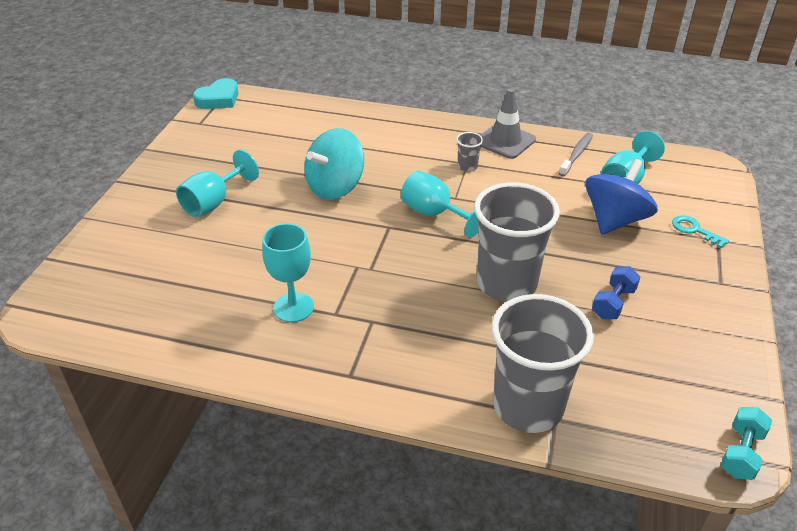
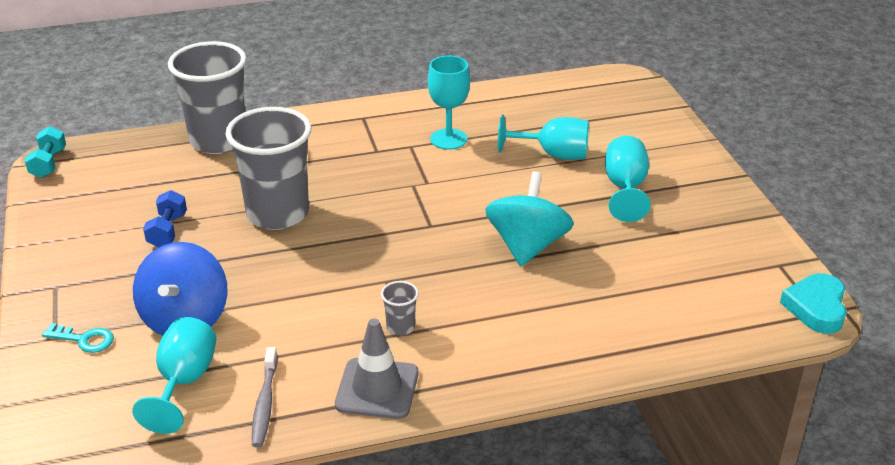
camera: 150 degrees right, 5 degrees down
turquoise goblet [401,170,479,238] -> turquoise goblet moved to [498,115,589,160]

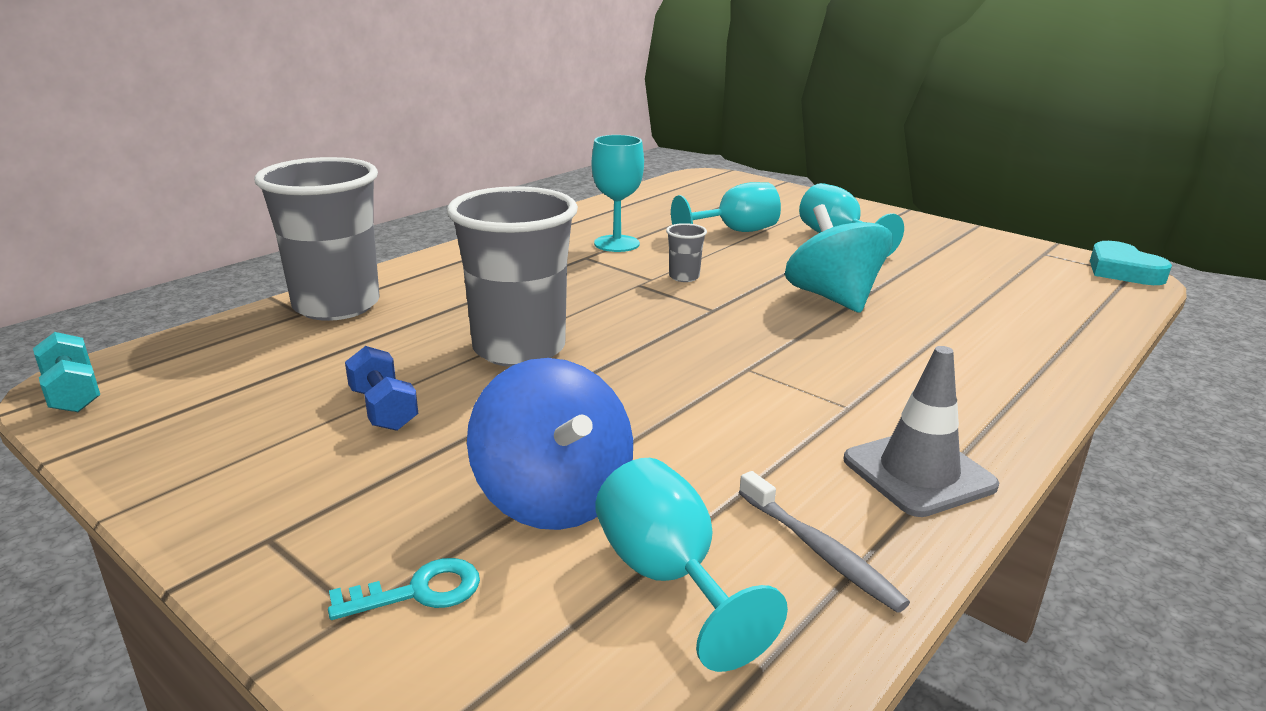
camera: 35 degrees left, 10 degrees down
grey cup [381,281,419,336] -> grey cup moved to [666,223,707,282]

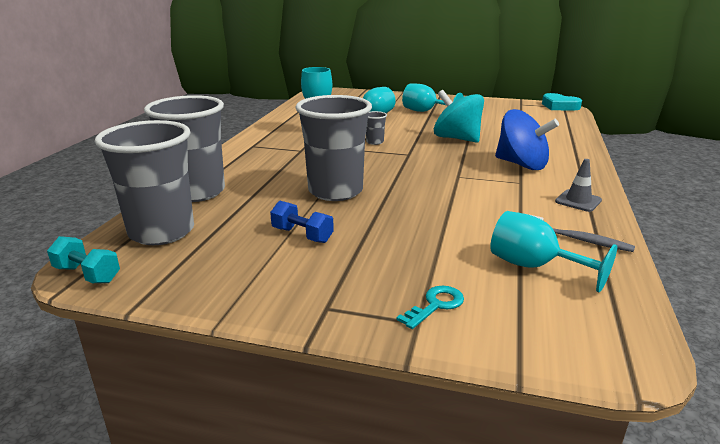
camera: 25 degrees left, 0 degrees up
blue spinning top [467,358,633,530] -> blue spinning top moved to [495,109,559,170]
grey traffic cone [844,346,999,517] -> grey traffic cone [555,159,602,212], size x0.66
none -> grey cup [95,120,194,245]

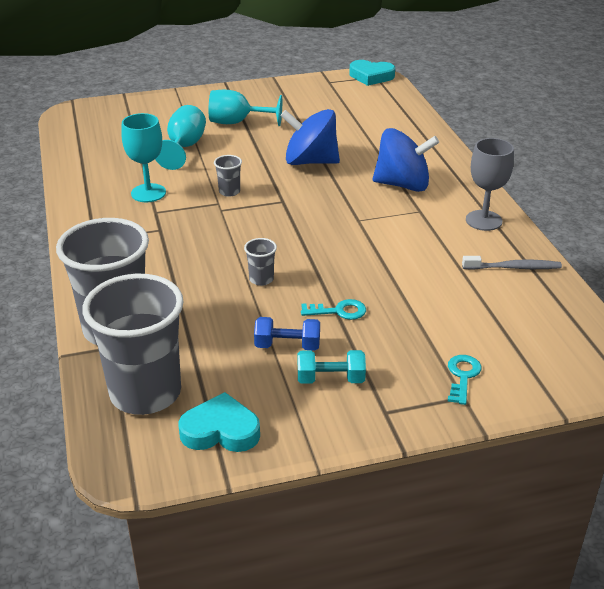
camera: 30 degrees left, 10 degrees up
turquoise dumbbell [47,236,120,283] -> turquoise dumbbell moved to [298,350,366,384]
grey cup [295,95,372,201] -> grey cup [244,238,277,286], size x0.40
turquoise spinning top [434,90,484,143] -> blue spinning top [280,109,340,165]
turquoise goblet [490,211,617,292] -> none
grey traffic cone [555,159,602,212] -> grey goblet [466,138,514,231]
none -> turquoise heart [179,392,260,452]
none -> turquoise key [301,299,366,320]

